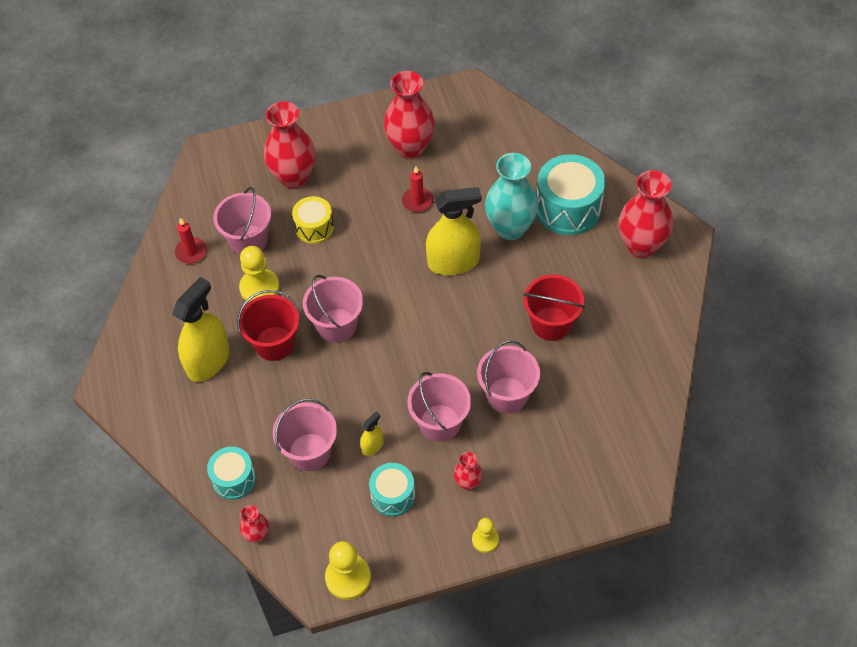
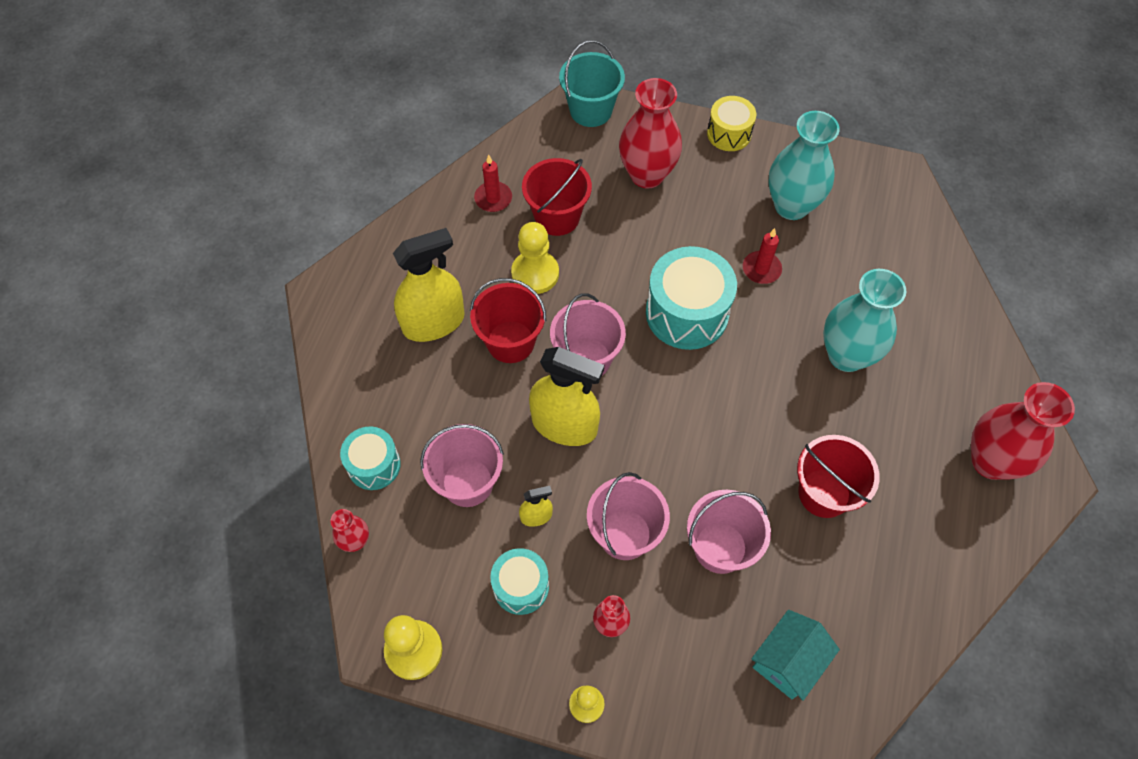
camera: 30 degrees right, 5 degrees up
pink bucket [213,187,271,255] -> red bucket [522,158,592,236]
yellow drum [292,196,334,244] -> yellow drum moved to [707,96,756,151]
red vase [384,71,435,159] -> turquoise vase [769,111,840,220]
yellow spray bottle [426,187,481,275] -> yellow spray bottle moved to [529,347,604,446]
turquoise drum [537,154,605,235] -> turquoise drum moved to [646,246,737,350]
none -> turquoise bucket [559,40,625,127]
none -> turquoise house [752,610,840,701]

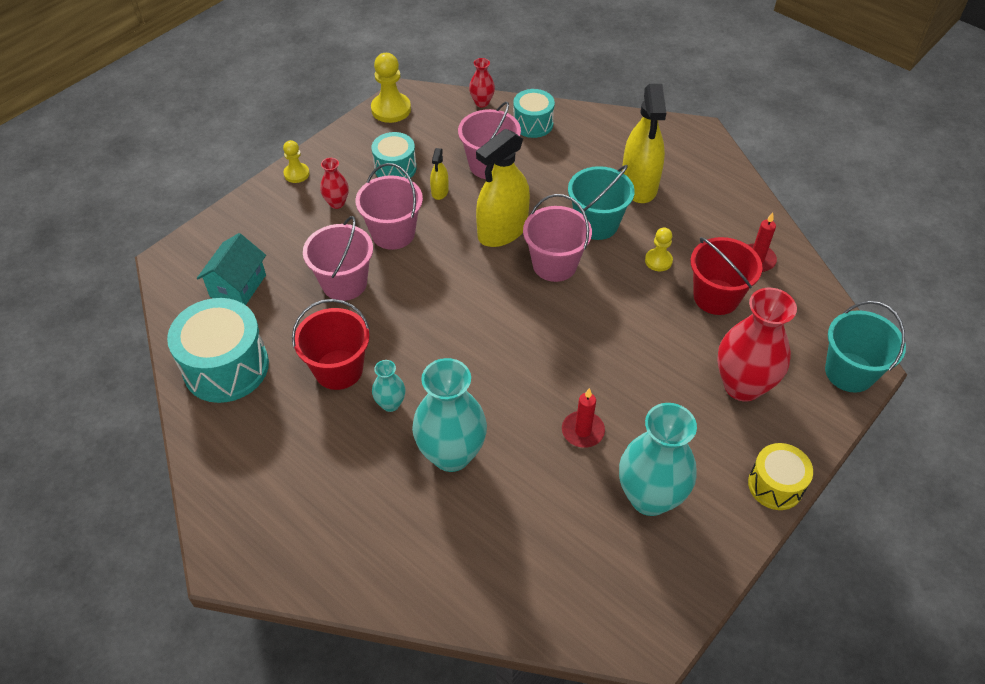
camera: 115 degrees right, 10 degrees down
red bucket [470,278,546,363] -> turquoise bucket [568,165,635,240]
yellow pawn [511,222,559,294] -> yellow pawn [645,228,673,271], size x0.60
turquoise drum [646,246,737,350] -> turquoise drum moved to [167,298,269,403]
turquoise house [752,610,840,701] -> turquoise house turned 45 degrees clockwise [197,233,266,305]
red vase [971,382,1075,480] -> none
none -> turquoise vase [372,360,405,412]

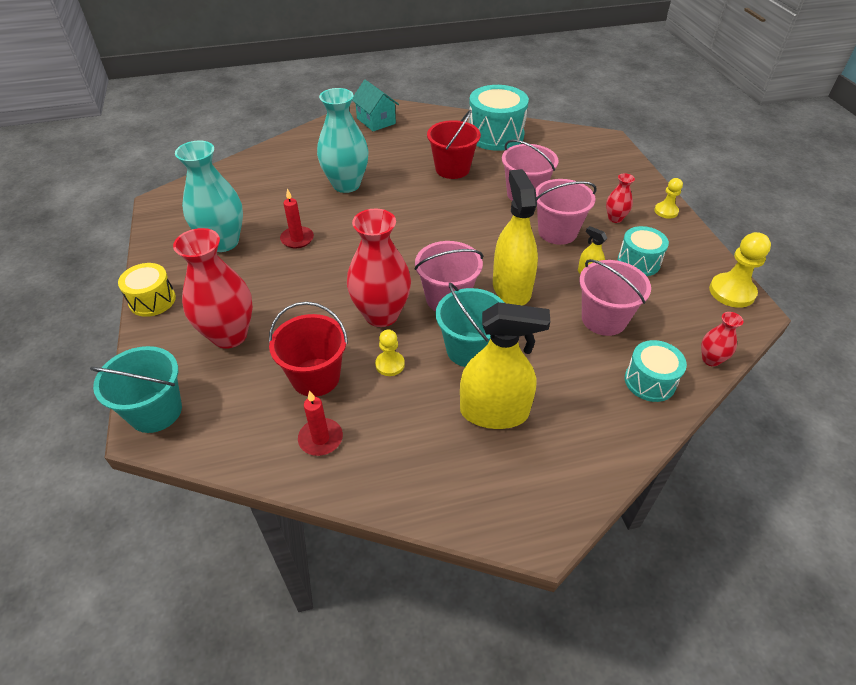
camera: 125 degrees right, 5 degrees down
turquoise house [197,233,266,305] -> turquoise house moved to [352,80,399,131]
turquoise vase [372,360,405,412] -> none
yellow spray bottle [622,84,666,203] -> yellow spray bottle turned 150 degrees clockwise [460,302,550,429]
none -> red vase [347,209,411,327]

